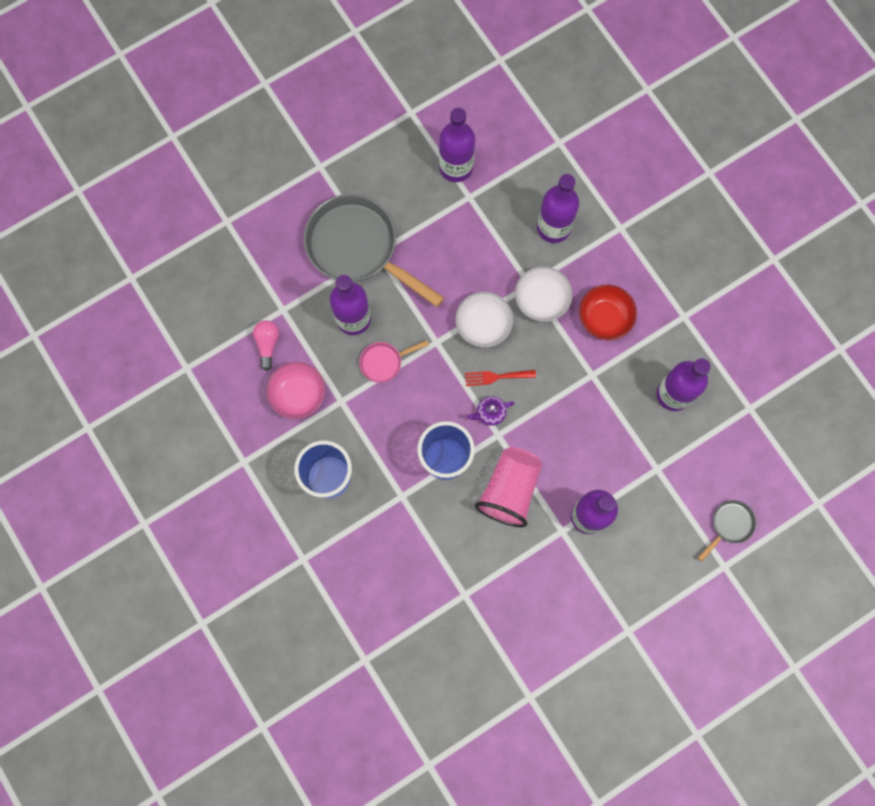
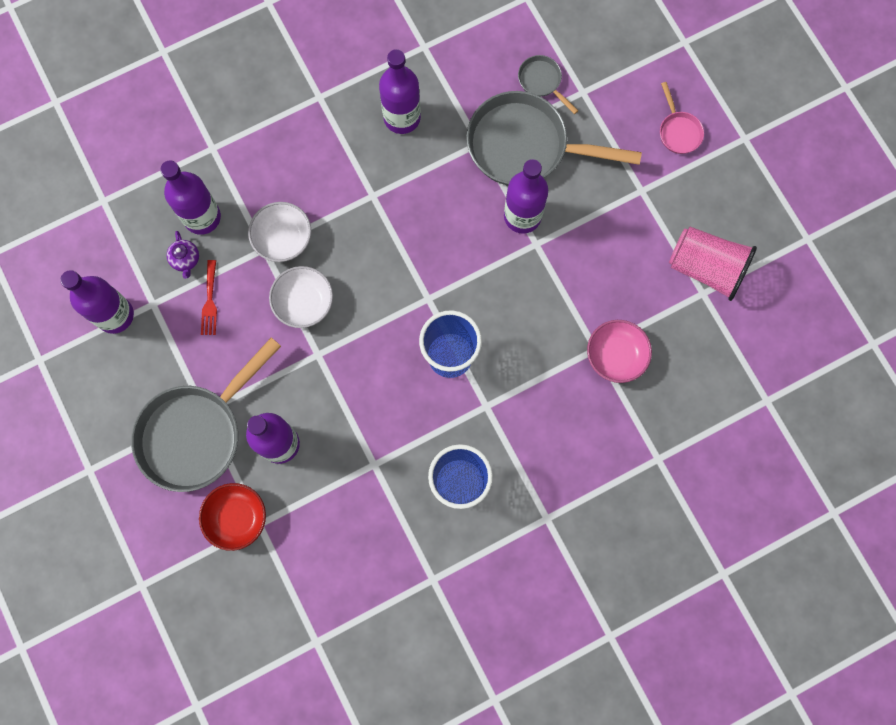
camera: 85 degrees left, 0 degrees up
pink light bulb [253,321,279,371] -> none
pink bowl [267,362,325,419] -> pink bowl moved to [587,320,652,383]
pink pan [359,340,429,383] -> pink pan moved to [660,82,704,154]
red fork [465,370,536,386] -> red fork moved to [201,260,217,335]
purple teapot [467,396,514,426] -> purple teapot moved to [166,231,199,279]
pink cup [475,447,542,527] -> pink cup moved to [669,226,757,301]
red bowl [579,285,637,340] -> red bowl moved to [199,483,266,551]
none -> grey pan [466,91,642,185]

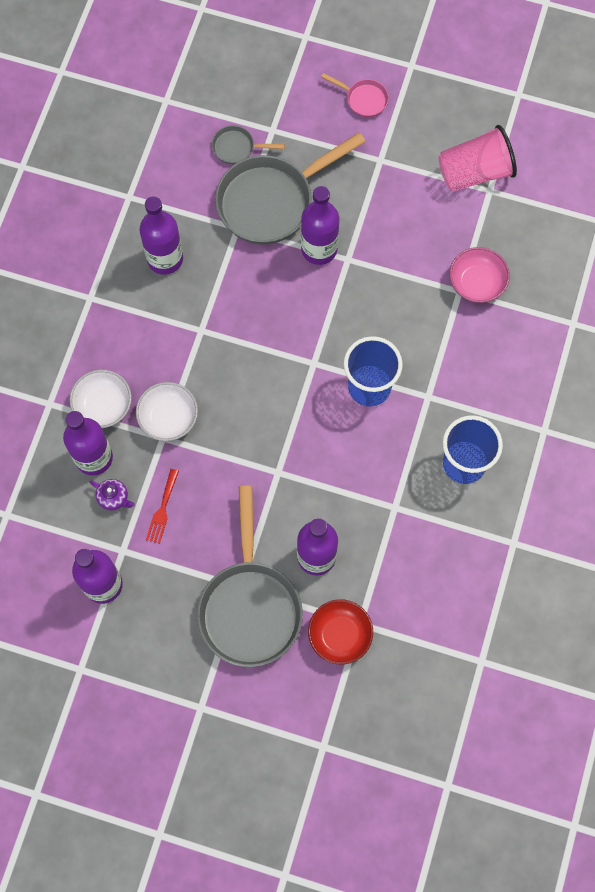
camera: 45 degrees left, 5 degrees down
red fork [201,260,217,335] -> red fork turned 60 degrees clockwise [146,469,179,544]
white bowl [269,266,333,328] -> white bowl moved to [70,370,132,428]

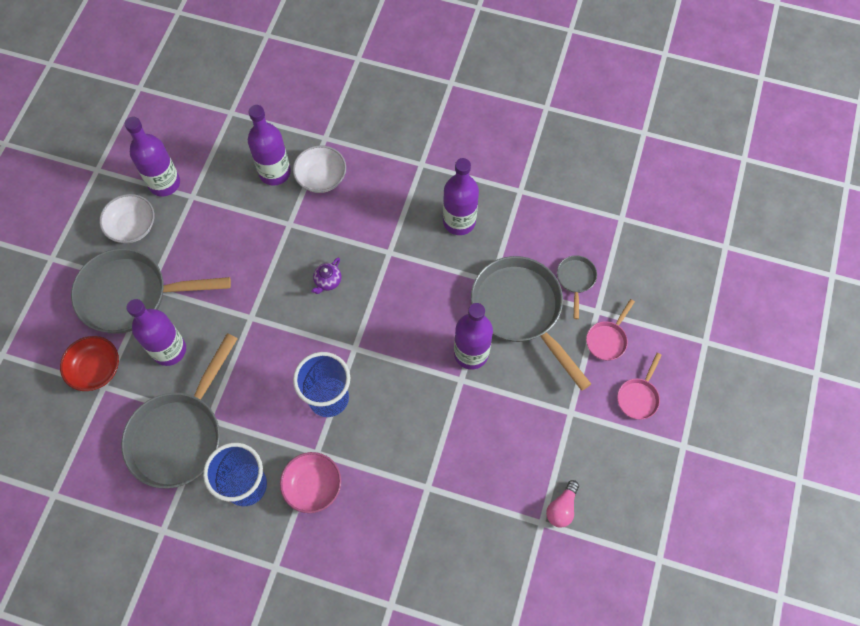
camera: 90 degrees right, 5 degrees down
purple teapot [89,479,135,511] -> purple teapot moved to [311,258,341,294]
white bowl [136,382,198,441] -> white bowl moved to [99,194,154,243]
red fork [146,469,179,544] -> none
pink cup [438,125,517,192] -> pink light bulb [546,480,579,528]
pink bowl [449,247,510,303] -> pink bowl moved to [280,452,341,513]
none -> grey pan [121,333,238,489]
none -> pink pan [586,299,635,361]

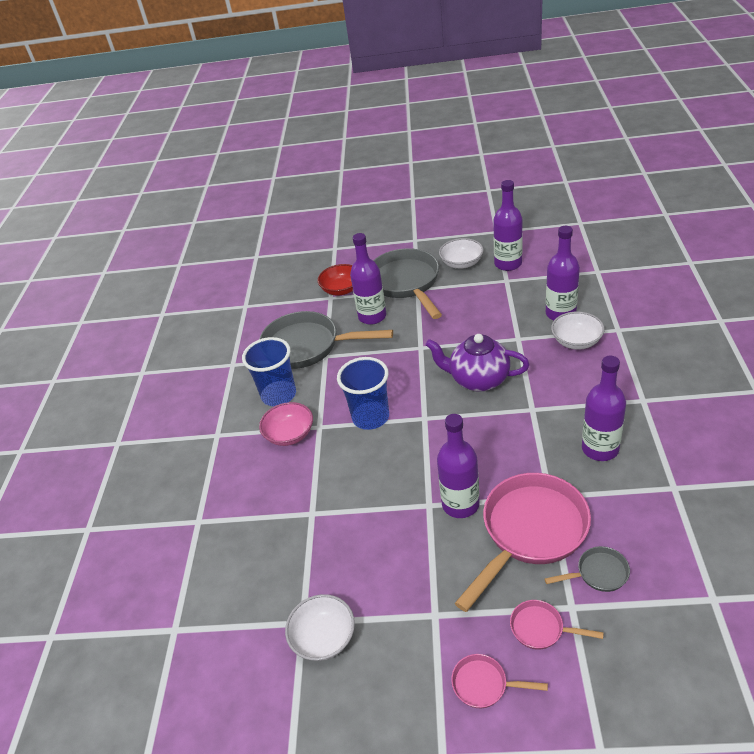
camera: 80 degrees right, 25 degrees down
purple teapot [311,258,341,294] -> purple teapot [425,334,529,392], size x2.22
grey pan [471,256,591,391] -> pink pan [455,473,591,612]
pink light bulb [546,480,579,528] -> white bowl [285,594,355,661]

